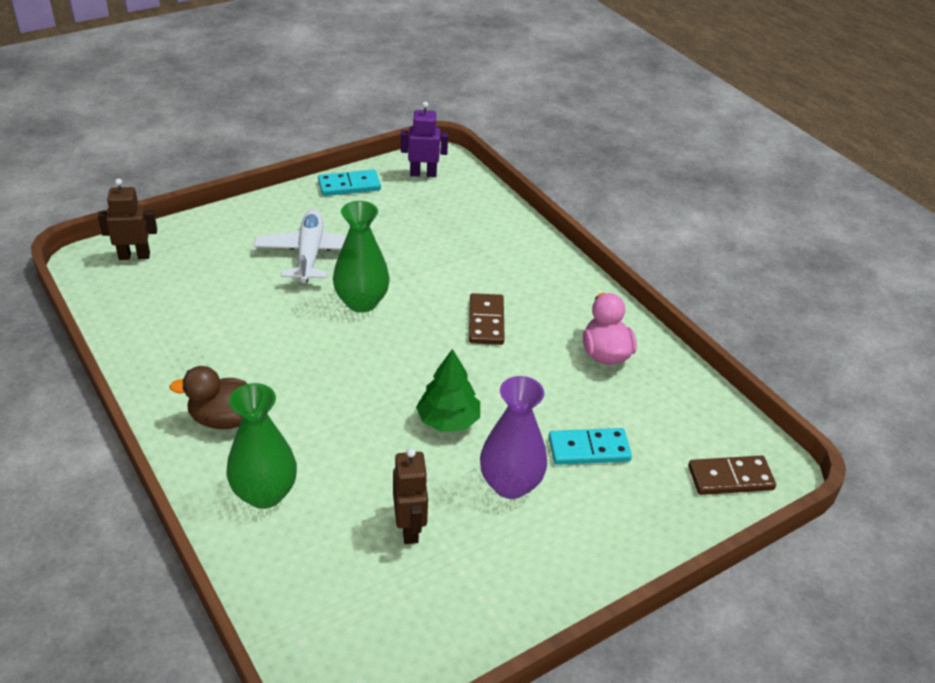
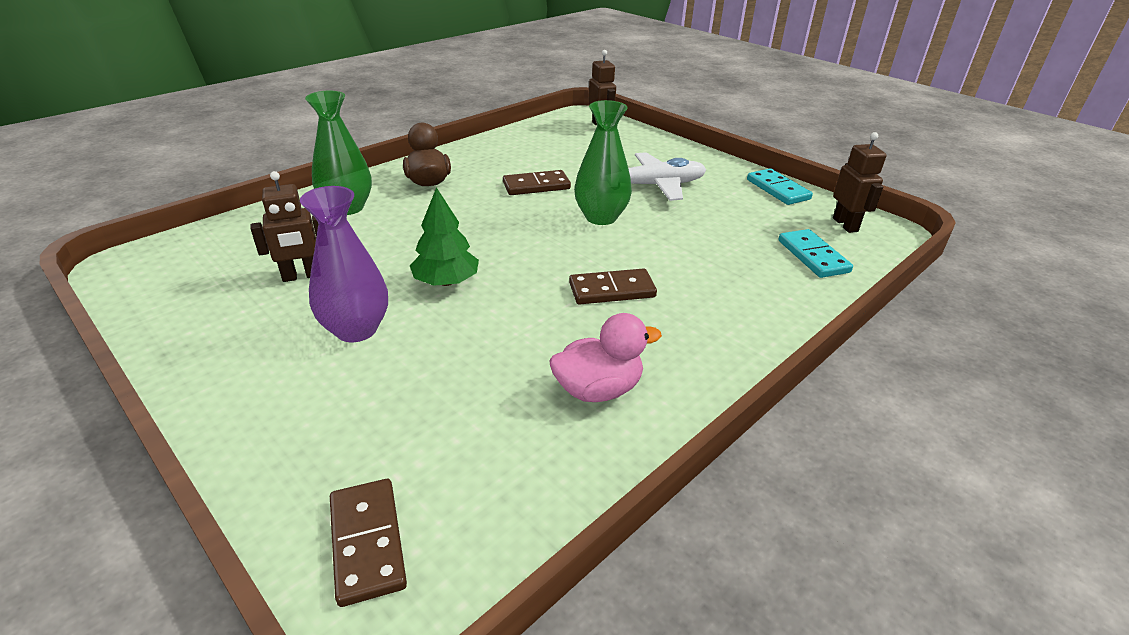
camera: 80 degrees right, 5 degrees down
purple robot [401,102,448,177] -> brown robot [833,132,886,233]
turquoise domino [549,428,632,465] -> turquoise domino moved to [778,229,853,278]
none -> brown domino [503,170,571,195]

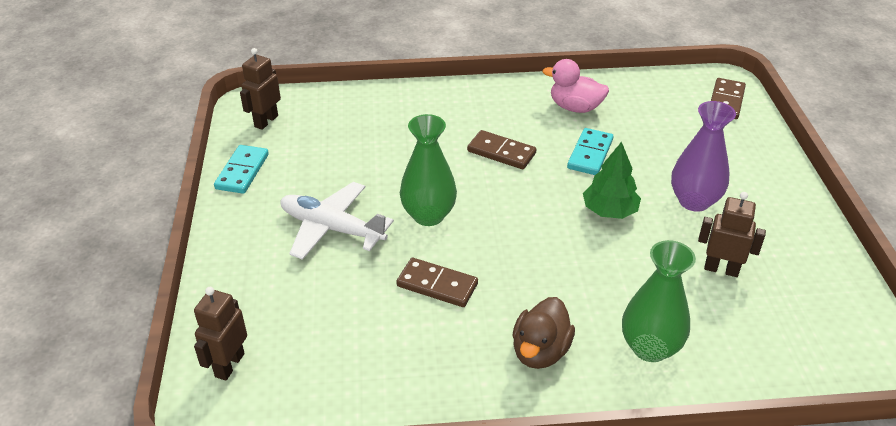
camera: 140 degrees left, 5 degrees up
turquoise domino [778,229,853,278] -> turquoise domino moved to [567,128,614,175]

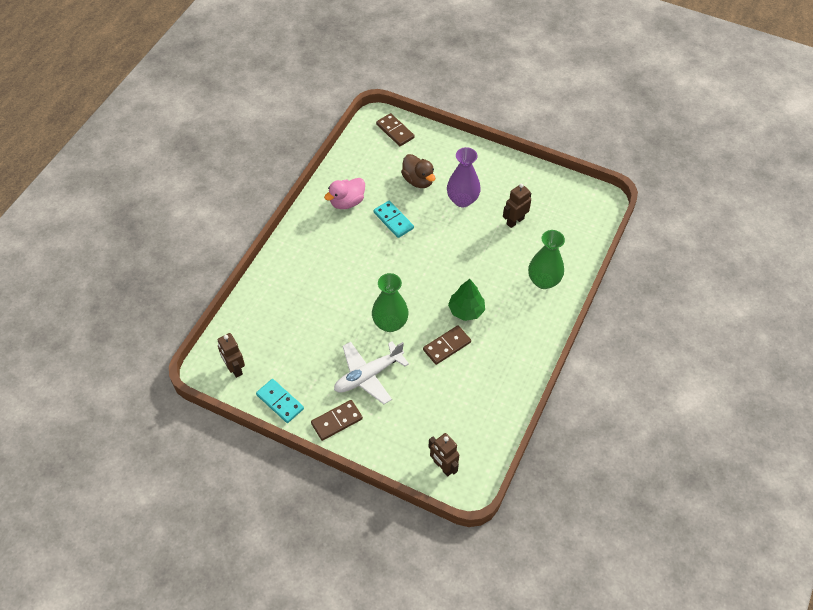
camera: 60 degrees left, 15 degrees up
brown domino [467,130,537,169] -> brown domino moved to [311,400,363,441]
brown duck [512,297,575,369] -> brown duck moved to [401,154,435,188]
green tree [583,142,641,219] -> green tree moved to [448,279,485,321]

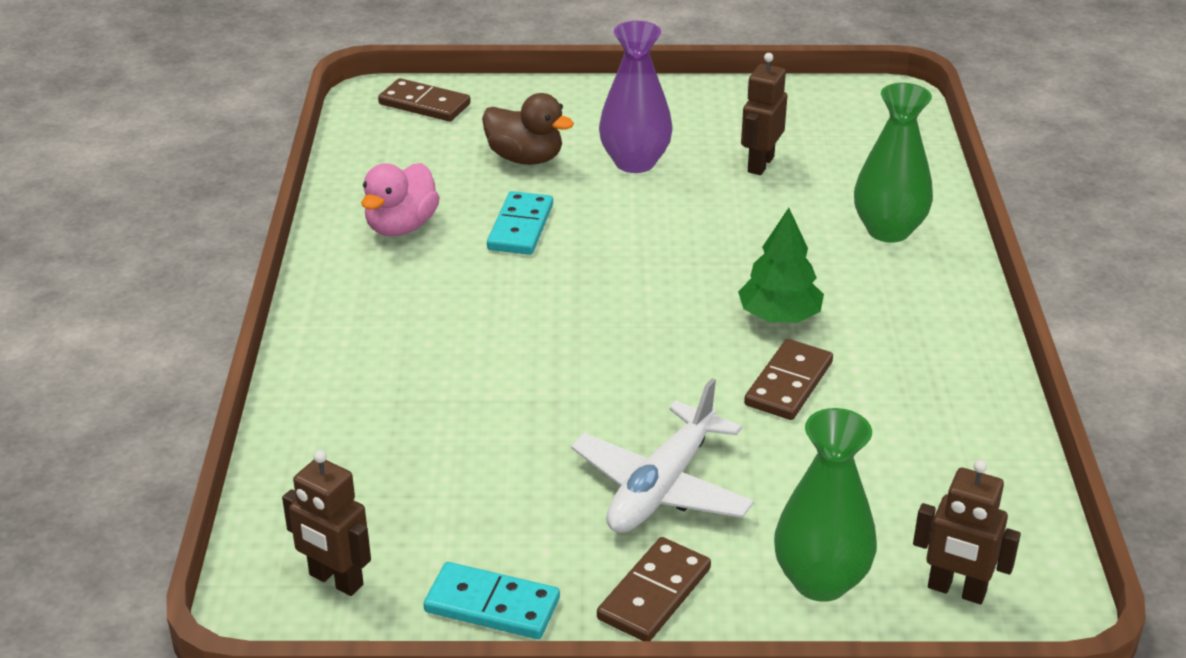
camera: 25 degrees left, 20 degrees down
green vase [372,273,409,332] -> green vase moved to [774,408,877,602]
turquoise domino [373,201,414,238] -> turquoise domino turned 75 degrees clockwise [487,191,553,255]

